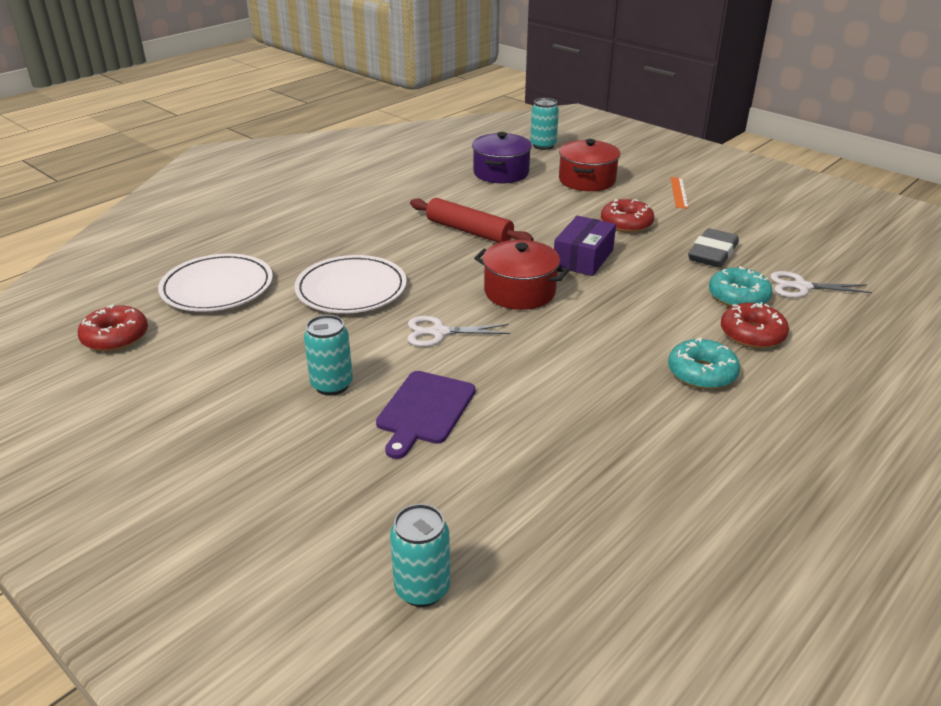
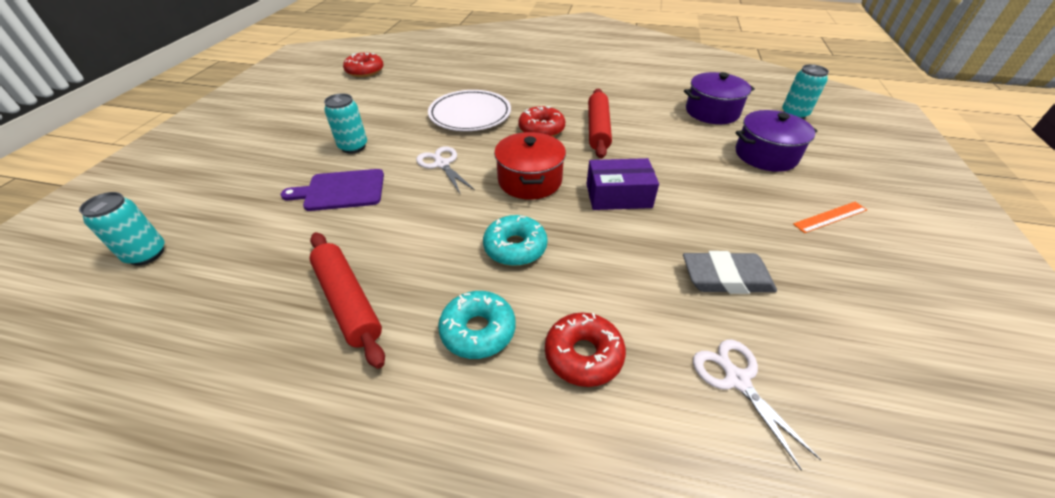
camera: 60 degrees right, 10 degrees up
white plate [158,254,273,312] -> none
red pot [559,139,620,191] -> purple pot [736,110,817,172]
red donut [601,199,654,233] -> red donut moved to [518,106,566,137]
turquoise donut [709,266,773,307] -> turquoise donut moved to [483,215,548,266]
none -> red rolling pin [310,232,385,369]

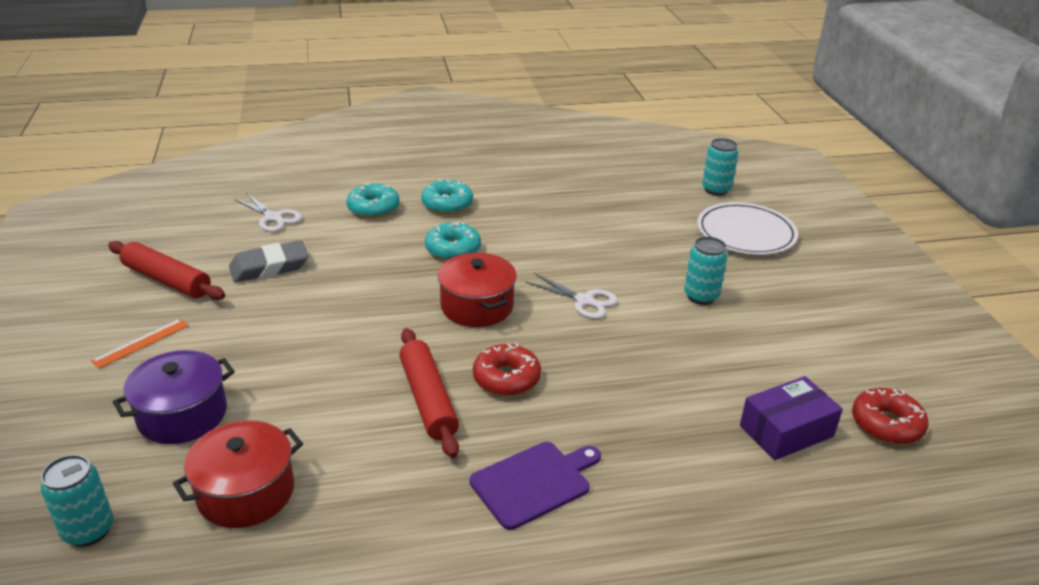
camera: 155 degrees right, 10 degrees down
purple cutting board [281,169,384,211] -> purple cutting board moved to [470,442,601,530]
red rolling pin [310,232,385,369] -> red rolling pin moved to [108,241,225,300]
white plate [428,90,511,131] -> white plate moved to [697,202,798,255]
red donut [545,312,626,387] -> turquoise donut [346,183,400,218]
purple box [587,158,659,210] -> purple box moved to [740,376,843,460]
purple pot [684,72,755,124] -> red pot [173,420,303,528]

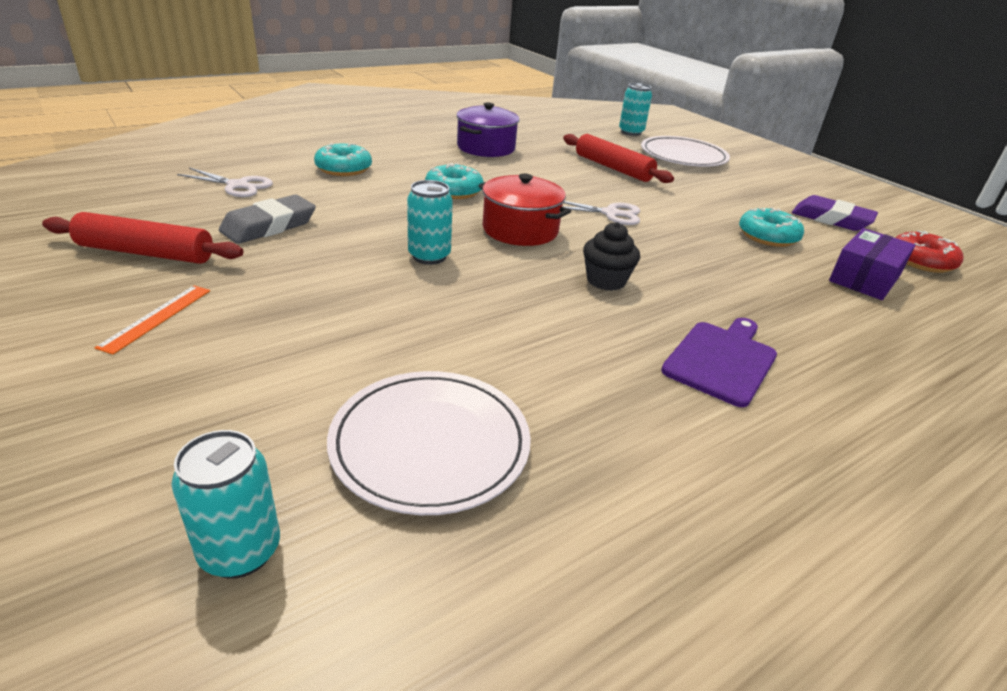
camera: 25 degrees left, 0 degrees up
purple pot [113,350,235,444] -> purple pot moved to [456,102,520,157]
red pot [173,420,303,528] -> white plate [327,371,531,515]
red rolling pin [399,328,459,458] -> red rolling pin moved to [563,134,674,183]
turquoise donut [421,179,473,214] -> turquoise donut moved to [739,207,804,247]
red donut [473,343,541,396] -> black cupcake [583,222,640,291]
turquoise can [684,237,728,305] -> turquoise can moved to [407,180,453,265]
none -> purple eraser [792,195,878,231]

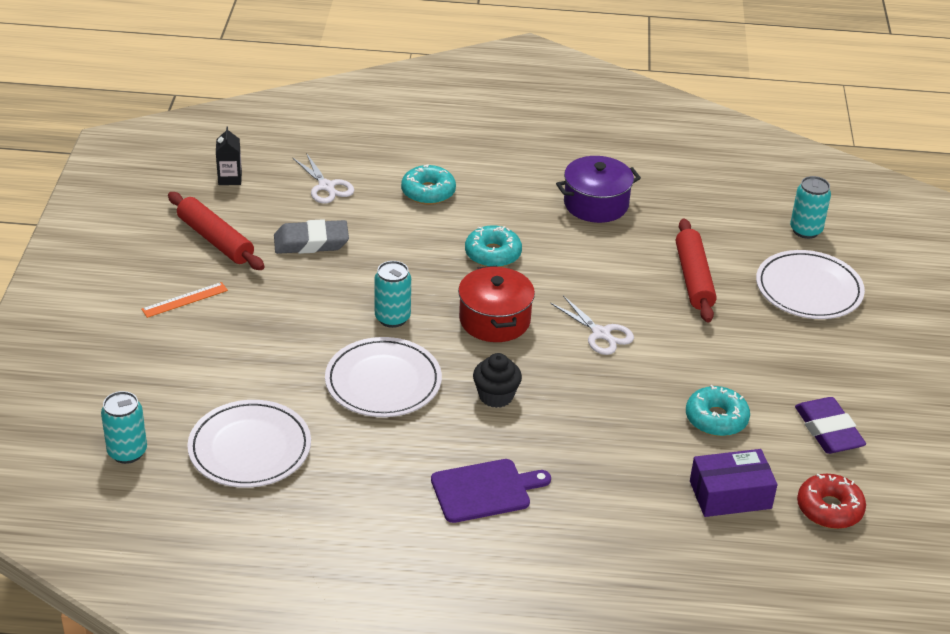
camera: 40 degrees right, 5 degrees up
none -> black carton [216,126,242,185]
none -> white plate [325,337,442,417]

